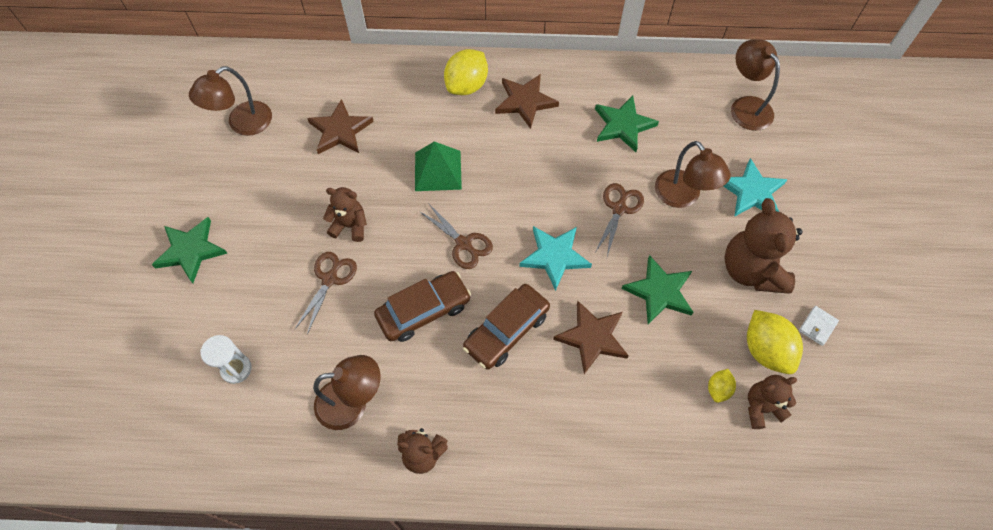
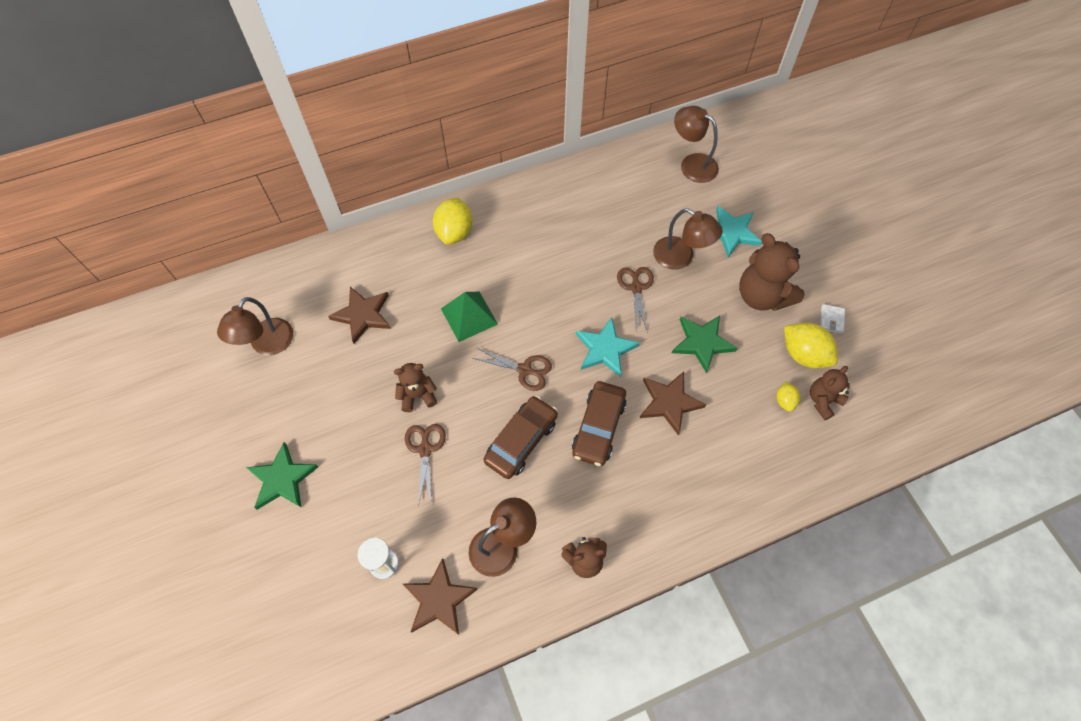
camera: 25 degrees left, 0 degrees up
brown star [495,74,559,129] -> brown star moved to [403,558,478,635]
green star [595,96,659,152] -> none

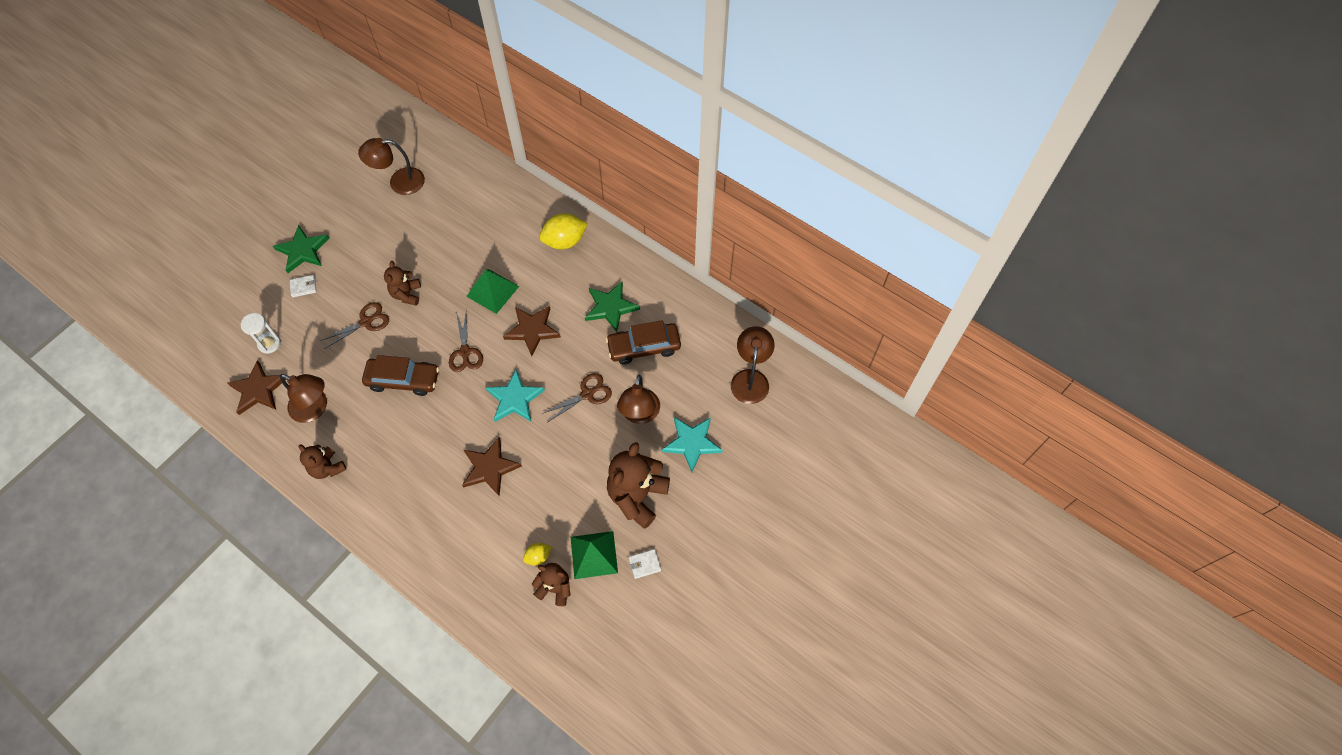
camera: 60 degrees right, 0 degrees up
brown star [328,287,391,344] -> brown star moved to [503,306,561,356]
brown teddy bear [394,363,437,412] -> brown teddy bear turned 135 degrees counterclockwise [384,261,421,306]
brown car [572,381,626,466] -> brown car moved to [606,320,681,365]
green star [672,316,737,373] -> green star moved to [585,282,640,332]
yellow lemon [784,323,838,368] -> green pyramid [571,531,618,579]
none -> white wallet [290,275,317,297]

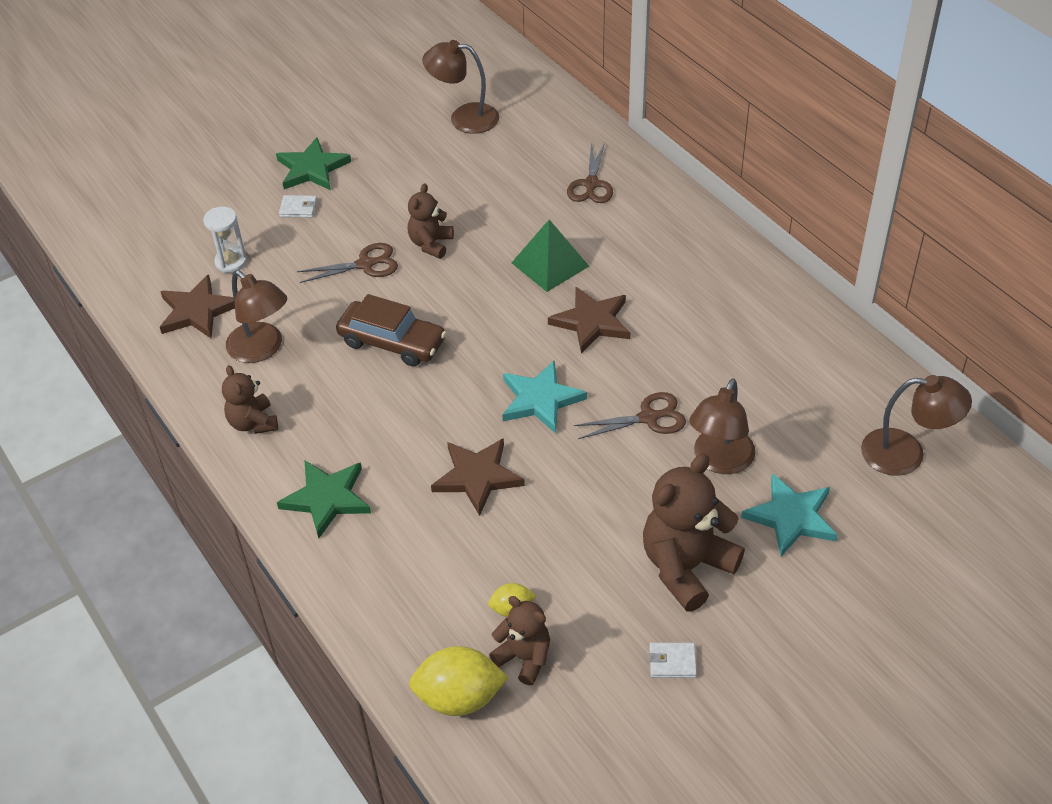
camera: 20 degrees right, 15 degrees down
brown scissors [449,311,483,372] -> brown scissors moved to [567,142,613,203]
yellow lemon [539,213,588,249] -> yellow lemon moved to [409,646,508,716]
green pyramid [571,531,618,579] -> none
green star [585,282,640,332] -> green star moved to [277,460,371,538]
brown car [606,320,681,365] -> none
brown lamp [731,326,774,404] -> brown lamp turned 75 degrees clockwise [861,375,972,476]

